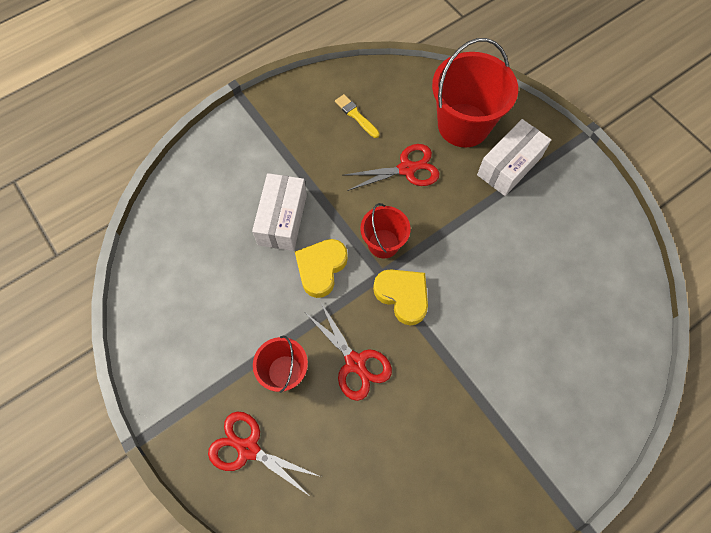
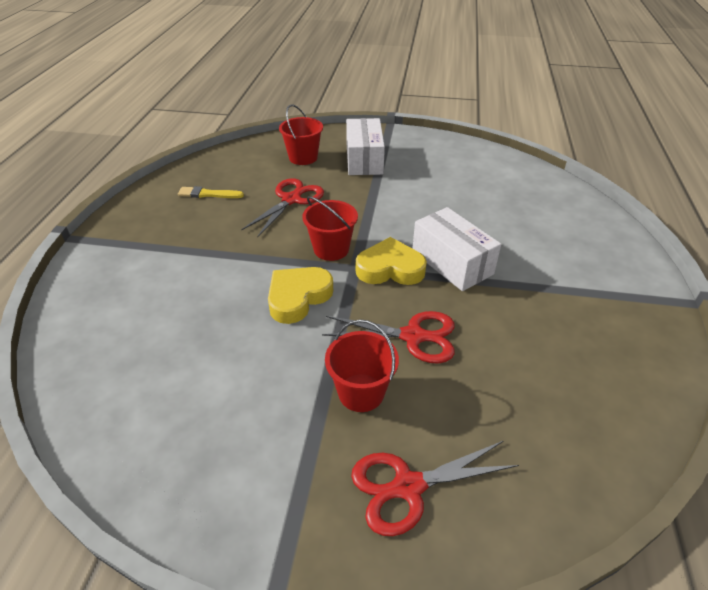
camera: 45 degrees left, 25 degrees down
white box [252,173,307,251] -> white box moved to [412,207,501,291]
yellow heart [295,239,348,298] -> yellow heart turned 60 degrees clockwise [268,267,333,324]
red bucket [432,38,518,147] -> red bucket [279,104,323,165], size x0.56

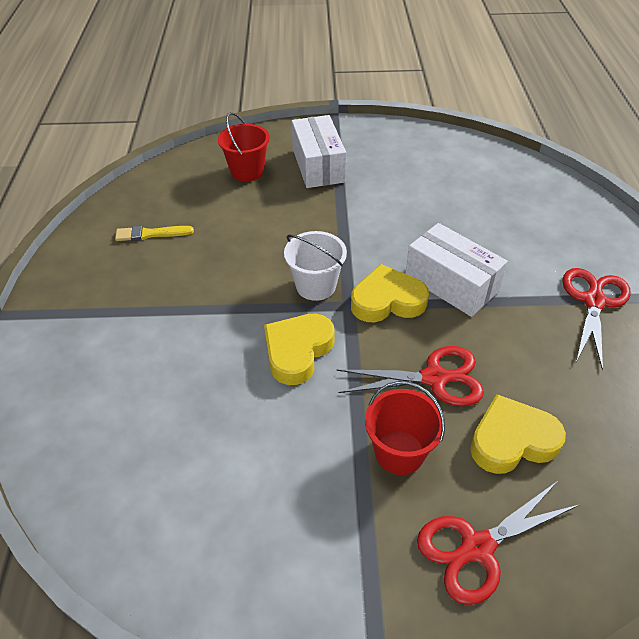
camera: 10 degrees left, 5 degrees up
red scissors [241,178,324,238] -> red scissors moved to [562,268,631,371]
red bucket [302,196,358,261] -> white bucket [284,231,347,301]
none -> yellow heart [470,394,566,474]

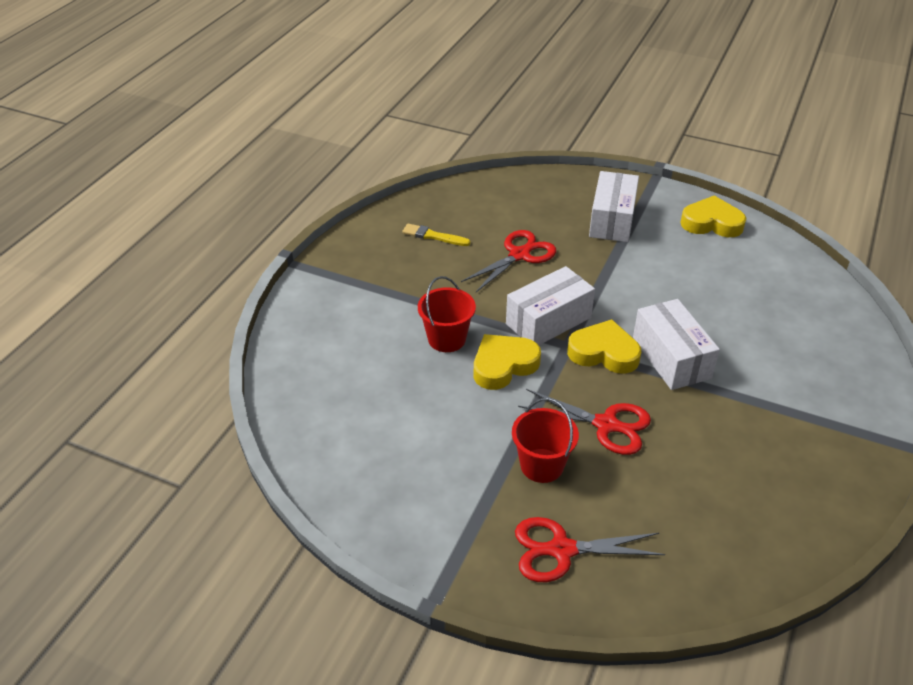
camera: 25 degrees right, 5 degrees down
red bucket [218,112,270,182] -> red bucket moved to [418,276,476,352]
white bucket [284,231,347,301] -> white box [506,266,595,345]
yellow heart [470,394,566,474] -> yellow heart moved to [680,196,746,237]
red scissors [562,268,631,371] -> red scissors moved to [461,230,556,292]

